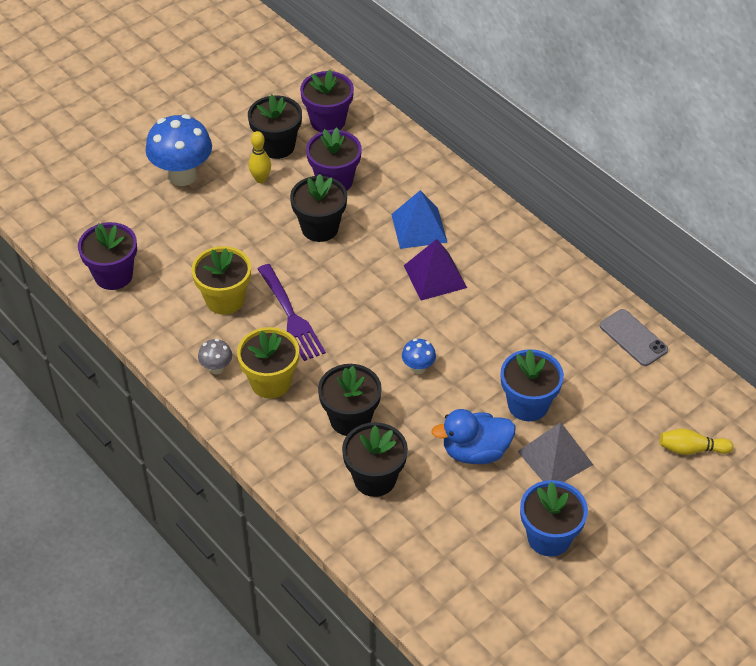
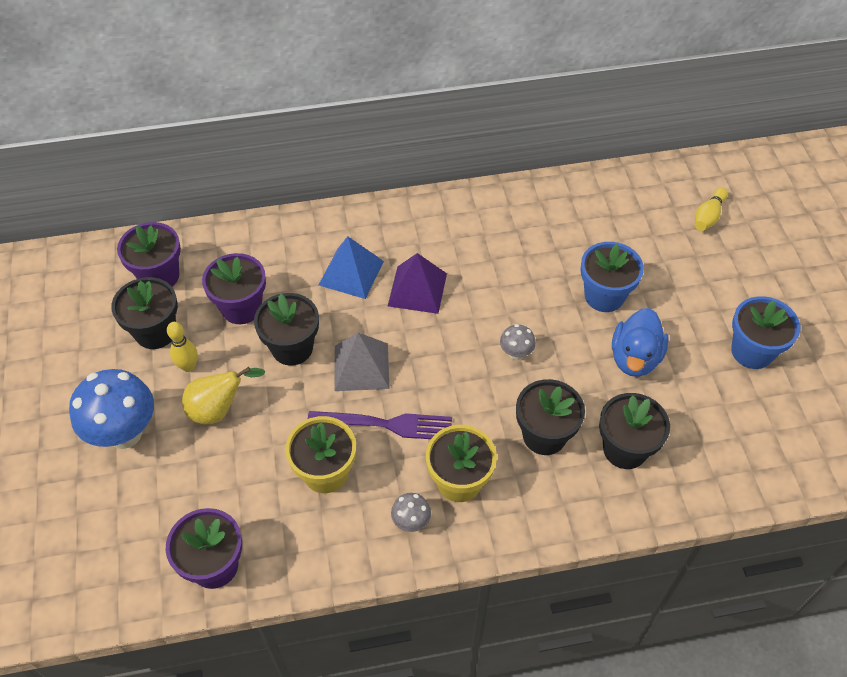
camera: 60 degrees left, 5 degrees up
blue mushroom [402,339,436,374] -> grey mushroom [500,324,536,360]
grey pyramid [517,422,593,482] -> grey pyramid moved to [335,332,389,391]
grey phone [600,309,668,366] -> none
none -> yellow pear [182,367,265,424]

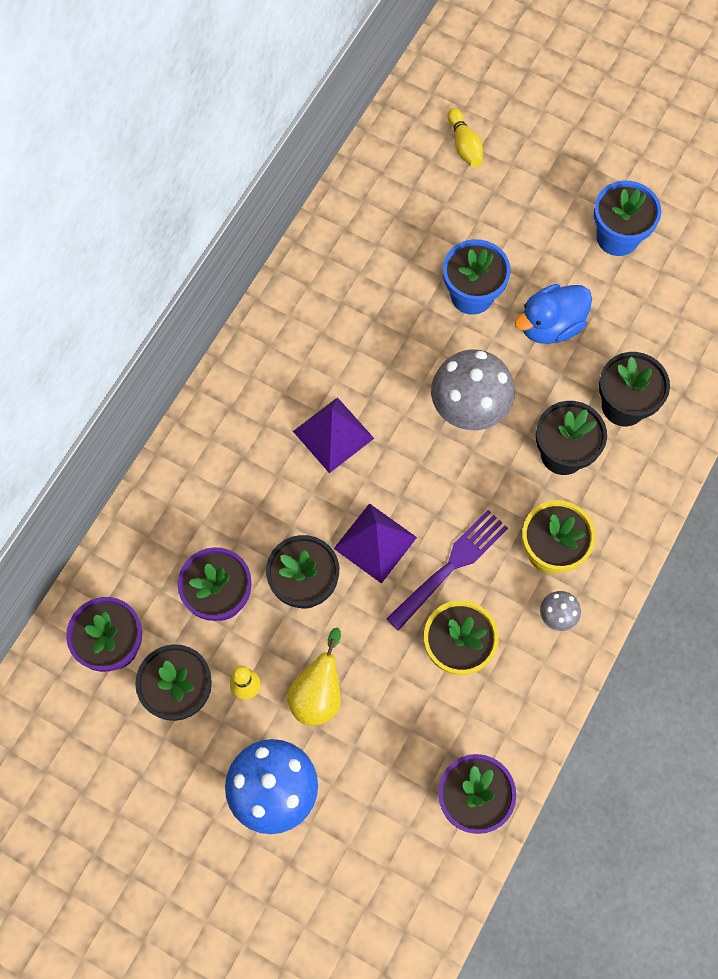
camera: 50 degrees left, 15 degrees up
blue pyramid [319,236,384,299] -> none
grey pyramid [335,332,389,391] -> purple pyramid [334,503,417,584]
grey mushroom [500,324,536,360] -> grey mushroom [431,349,515,430], size x2.13
blue duck [612,308,669,377] -> blue duck turned 90 degrees clockwise [514,284,592,344]

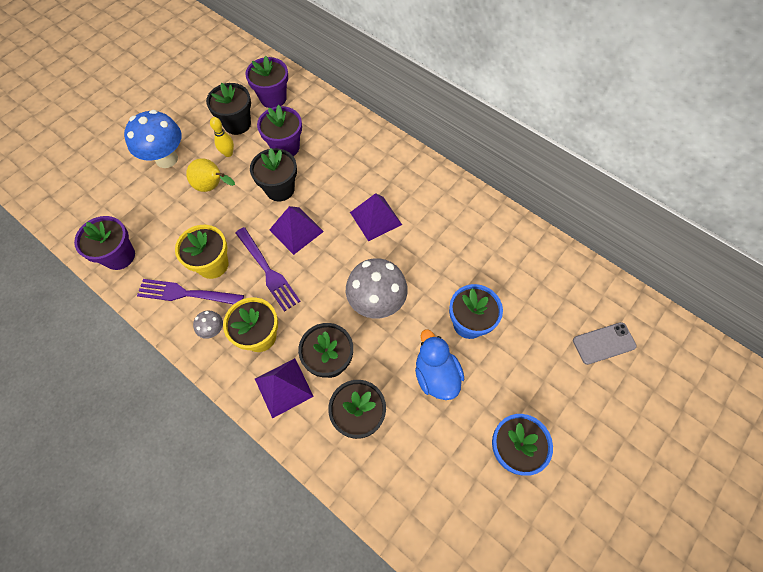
camera: 100 degrees right, 5 degrees down
yellow bowling pin [447,108,483,168] -> grey phone [573,322,637,365]
none -> purple fork [137,279,244,305]
none -> purple pyramid [255,358,314,419]

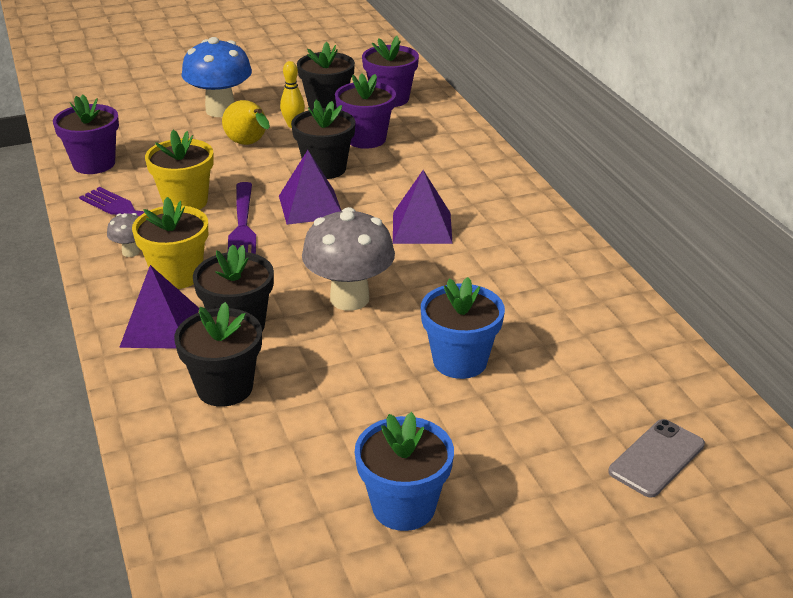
camera: 30 degrees right, 30 degrees down
blue duck [415,330,464,400] -> none
grey phone [573,322,637,365] -> grey phone turned 60 degrees counterclockwise [608,419,705,498]

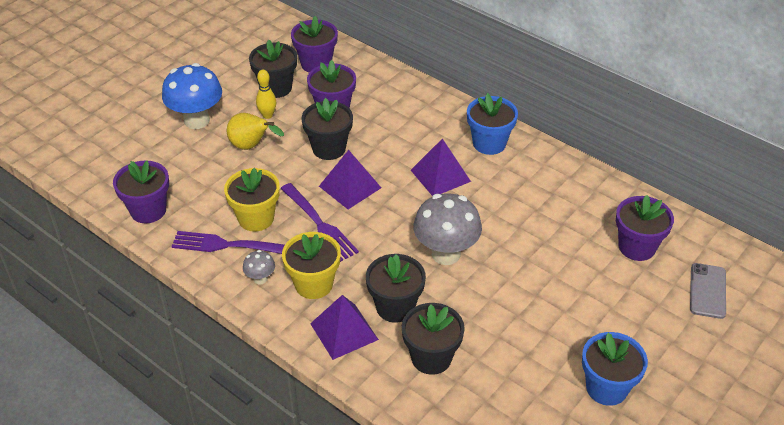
camera: 30 degrees left, 10 degrees up
blue flower pot [421,277,505,379] -> blue flower pot moved to [467,93,518,155]
none -> purple flower pot [616,195,674,261]

